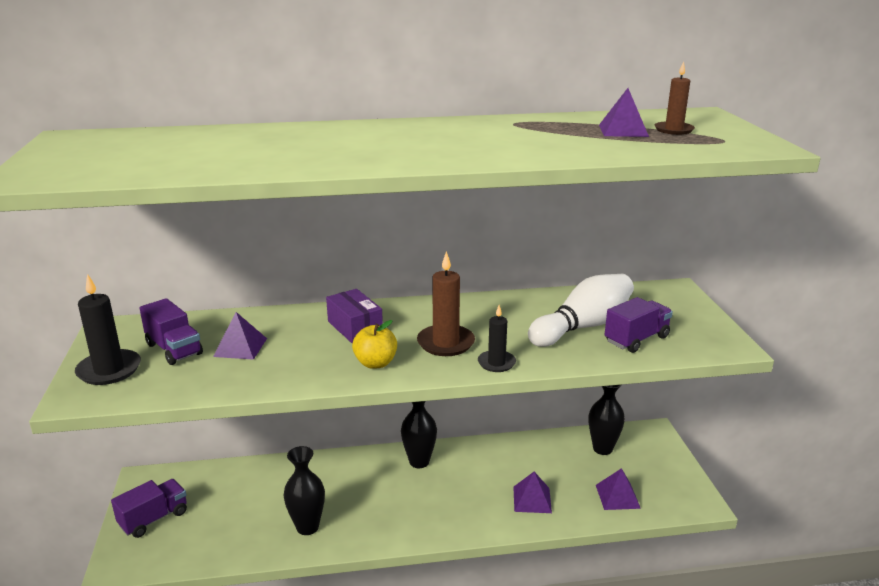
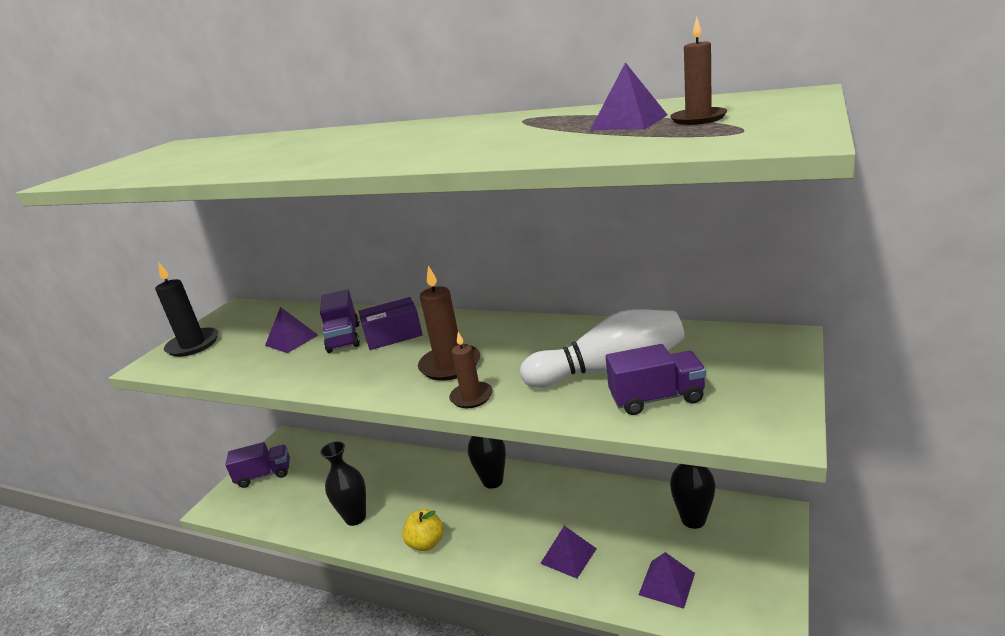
camera: 35 degrees right, 0 degrees up
purple truck [140,298,203,365] -> purple truck moved to [320,289,360,353]
purple box [326,289,383,343] -> purple box turned 75 degrees clockwise [358,297,423,350]
yellow apple [352,320,397,369] -> yellow apple moved to [402,509,444,551]
black candle [478,305,516,372] -> brown candle [449,332,493,408]

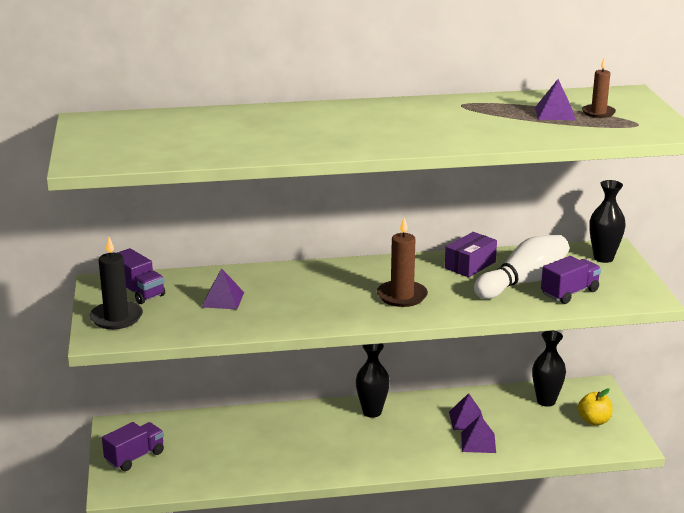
camera: 35 degrees left, 0 degrees up
purple truck [320,289,360,353] -> purple truck moved to [117,248,165,304]
black vase [320,441,366,526] -> black vase moved to [589,180,626,263]
purple box [358,297,423,350] -> purple box moved to [445,232,497,277]
yellow apple [402,509,444,551] -> yellow apple moved to [578,388,612,425]
brown candle [449,332,493,408] -> none
purple pyramid [639,552,695,609] -> purple pyramid moved to [449,393,483,430]

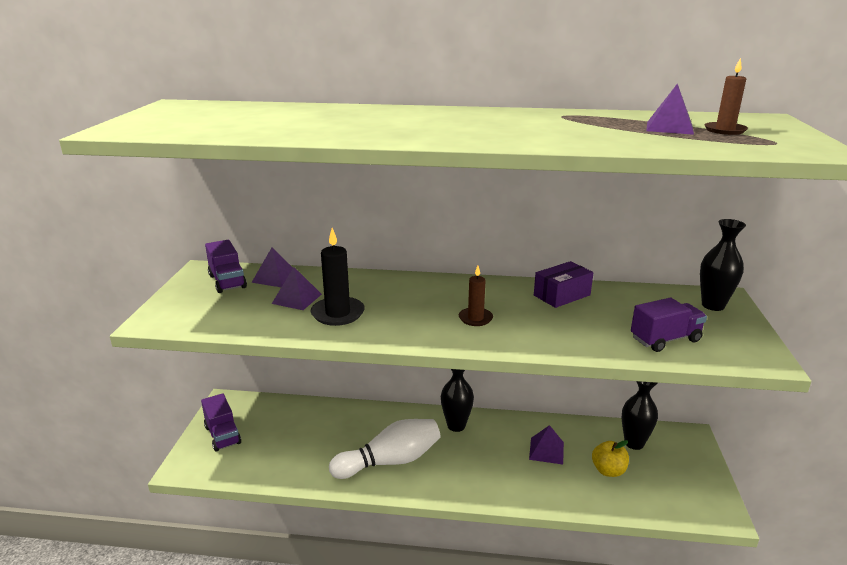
camera: 15 degrees right, 0 degrees up
black candle [90,237,143,329] -> black candle moved to [310,228,365,326]
purple truck [102,422,164,471] -> purple truck turned 90 degrees clockwise [201,393,241,451]
brown candle [377,217,428,307] -> brown candle [459,266,493,326], size x0.63
purple pyramid [461,415,496,453] -> purple pyramid moved to [251,248,293,287]
white bowling pin [474,235,569,299] -> white bowling pin moved to [329,419,441,479]
yellow apple [578,388,612,425] -> yellow apple moved to [592,440,629,477]

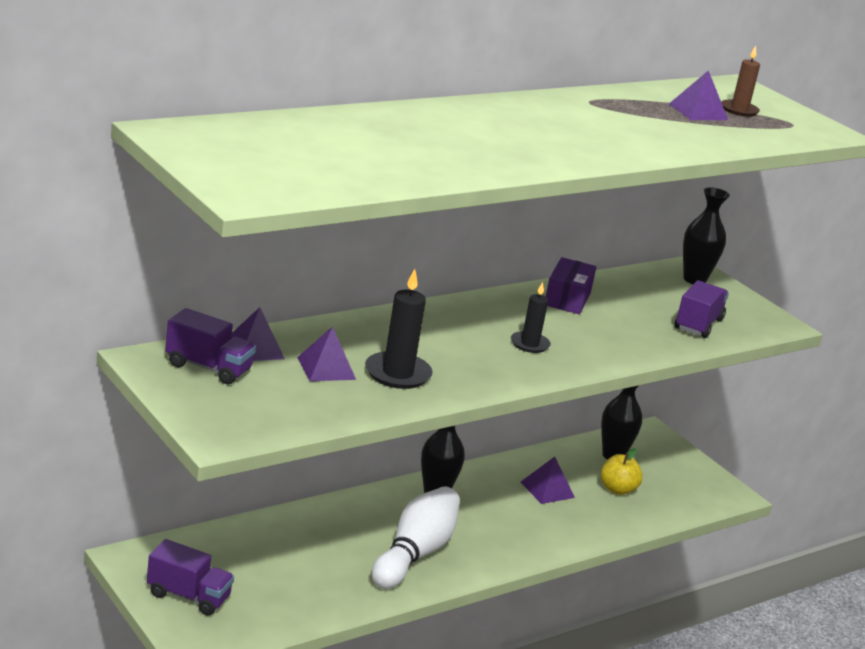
camera: 45 degrees left, 0 degrees up
brown candle [459,266,493,326] -> black candle [511,282,551,353]

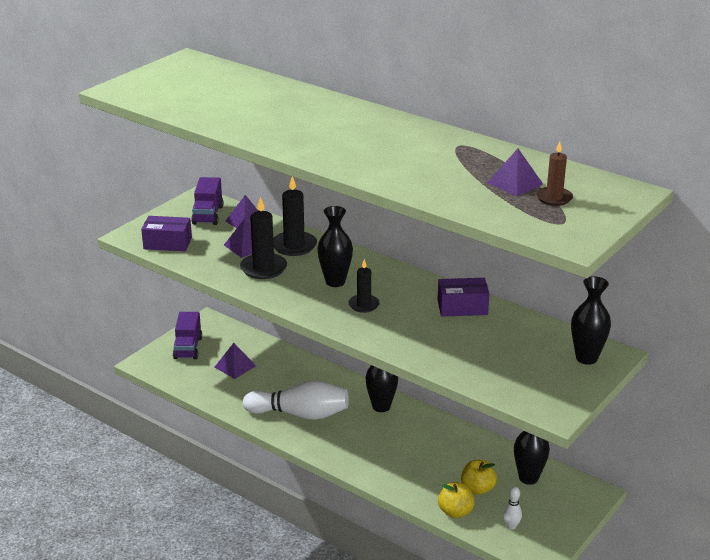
camera: 75 degrees right, 5 degrees up
purple pyramid [521,457,575,504] -> purple pyramid moved to [215,343,256,379]
purple truck [675,280,729,338] -> none
none -> purple box [141,216,192,251]
none -> black candle [273,177,317,256]
none -> black vase [317,206,353,287]
none -> yellow apple [438,482,475,518]
none -> white bowling pin [503,487,522,530]

